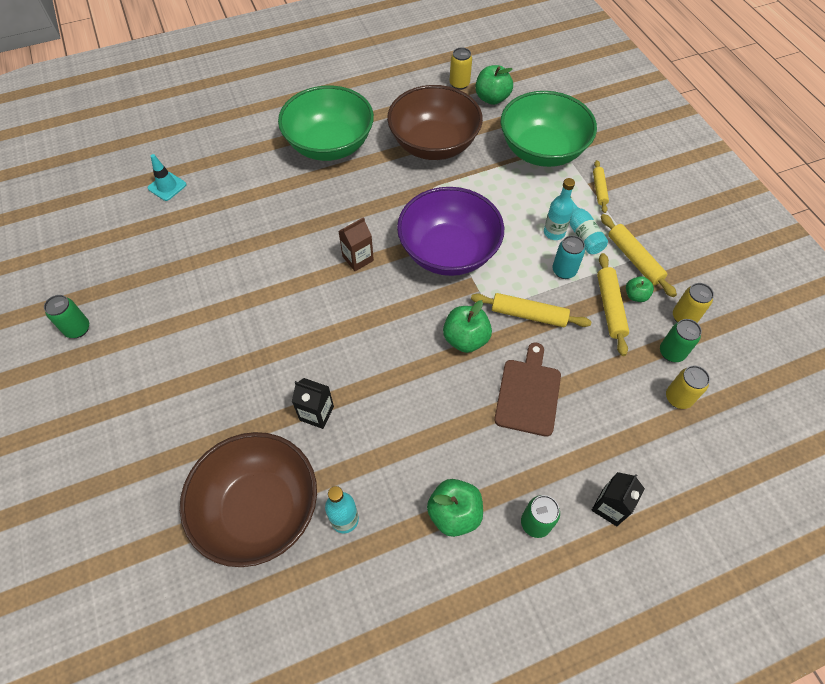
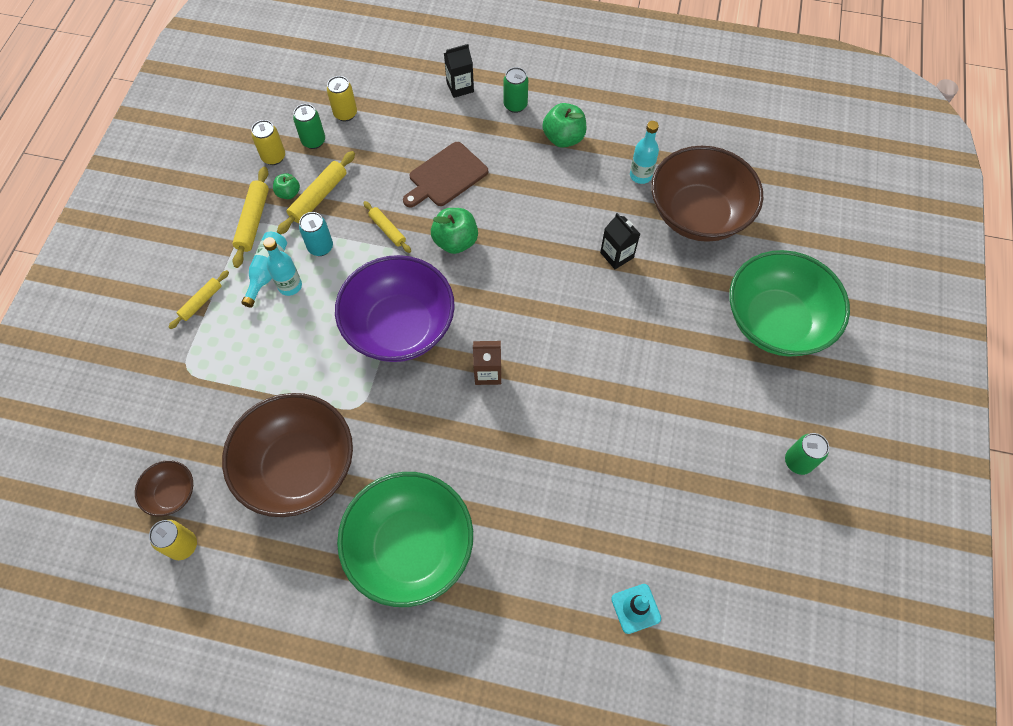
camera: 145 degrees left, 5 degrees up
yellow rolling pin [471,293,591,327] -> yellow rolling pin [363,201,411,253], size x0.64
green apple [475,65,513,105] -> brown bowl [135,460,193,516]
green bowl [500,91,597,167] -> green bowl moved to [729,250,850,357]

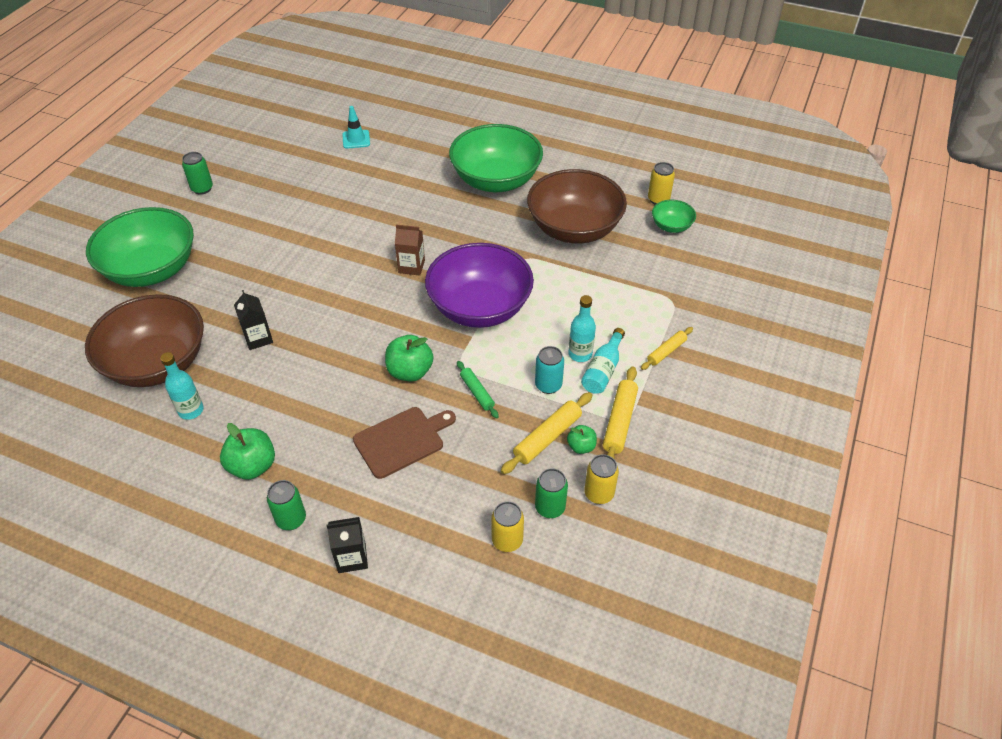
camera: 170 degrees left, 15 degrees down
brown bowl [135,460,193,516] -> green bowl [652,200,696,233]
yellow rolling pin [363,201,411,253] -> green rolling pin [457,361,499,418]

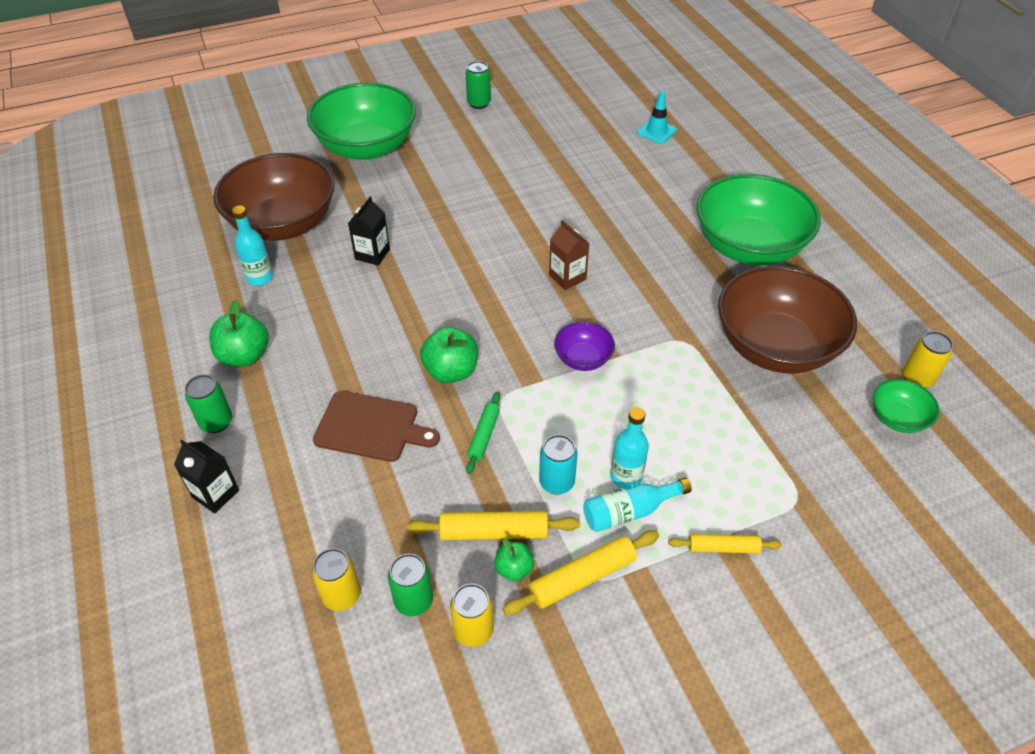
camera: 45 degrees right, 0 degrees up
purple bowl [425,243,534,328] -> purple bowl [554,322,615,371], size x0.45

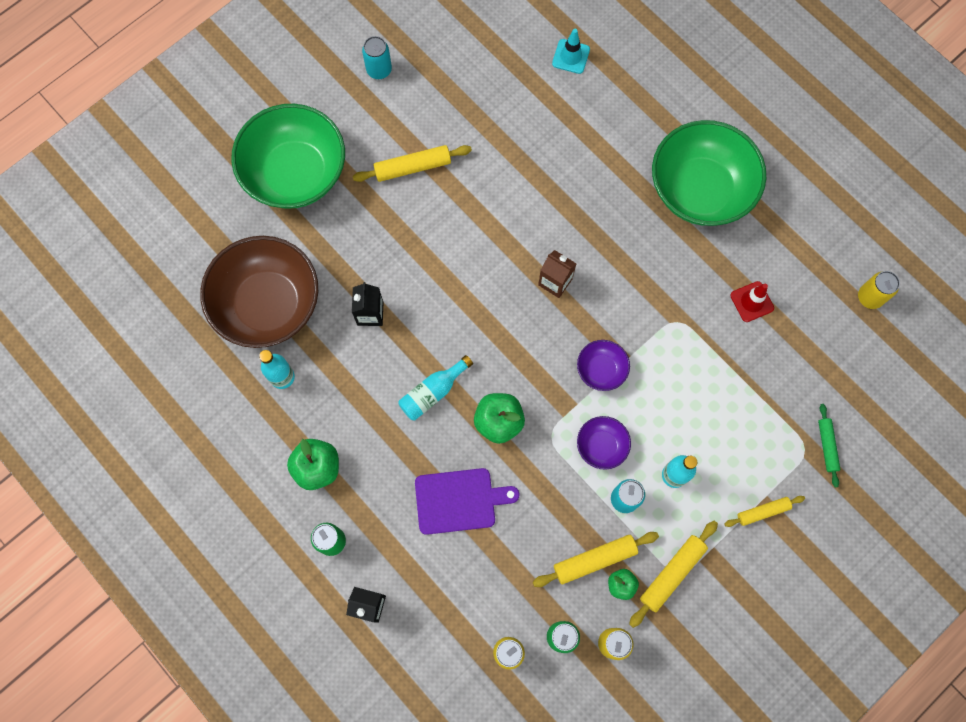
camera: 20 degrees left, 25 degrees up
brown cutting board [313,391,440,462] -> purple cutting board [415,468,519,535]
green can [466,61,491,109] -> turquoise can [362,36,392,79]
green rolling pin [466,392,500,474] -> green rolling pin moved to [818,404,840,487]
turquoise bottle [583,478,692,532] -> turquoise bottle moved to [398,355,473,420]
brown bowl [718,266,857,374] -> red traffic cone [730,281,774,322]
green bowl [873,379,940,433] -> none
none -> yellow rolling pin [353,145,472,182]
none -> purple bowl [577,416,631,470]

